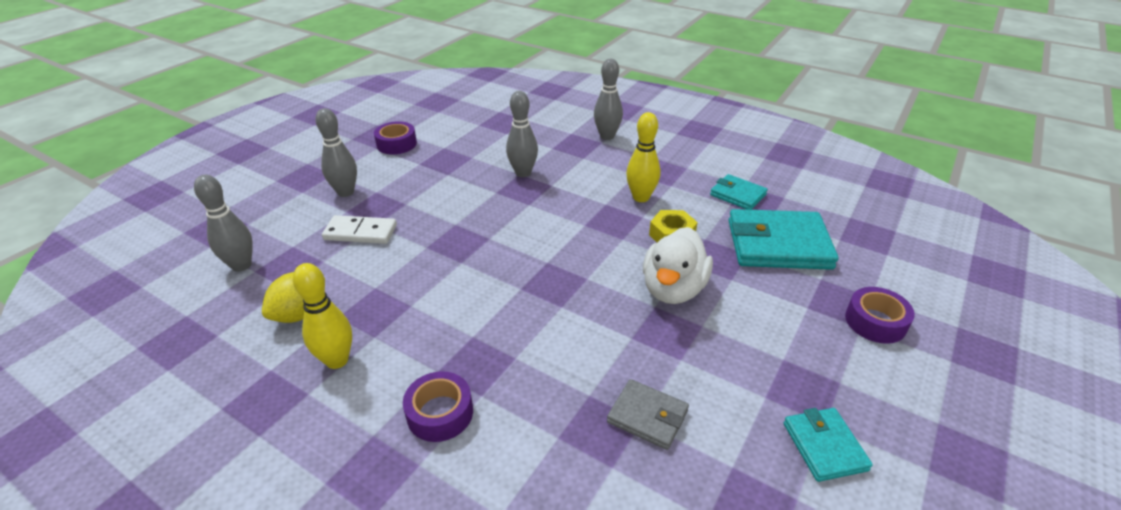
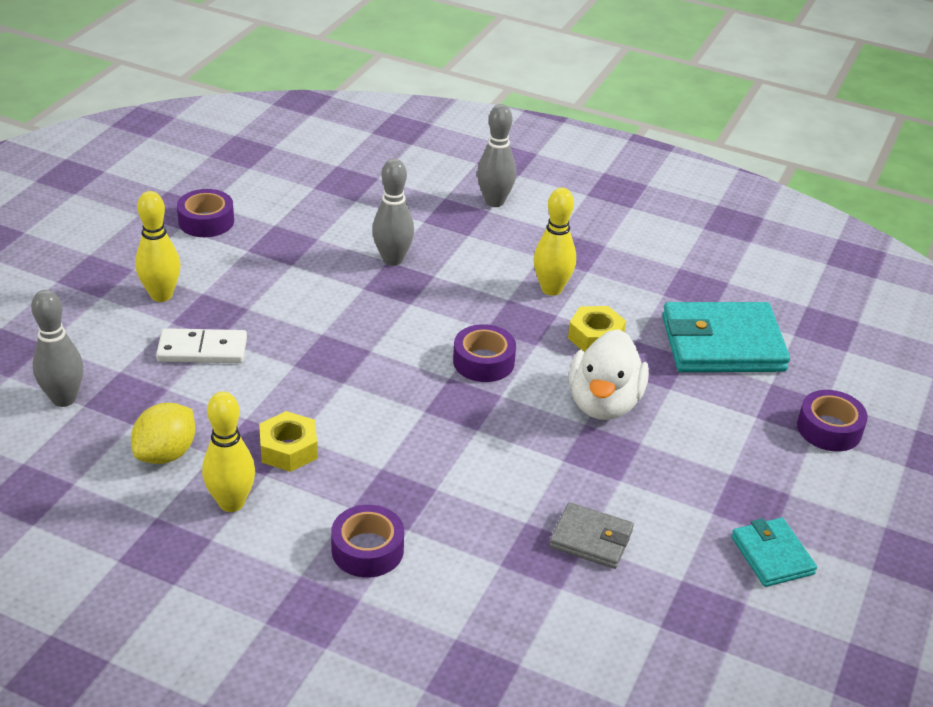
camera: 10 degrees left, 0 degrees up
grey bowling pin [316,108,357,197] -> yellow bowling pin [135,191,180,302]
turquoise wallet [710,174,768,210] -> none
none -> yellow nut [259,411,318,472]
none -> purple tape [453,324,516,382]

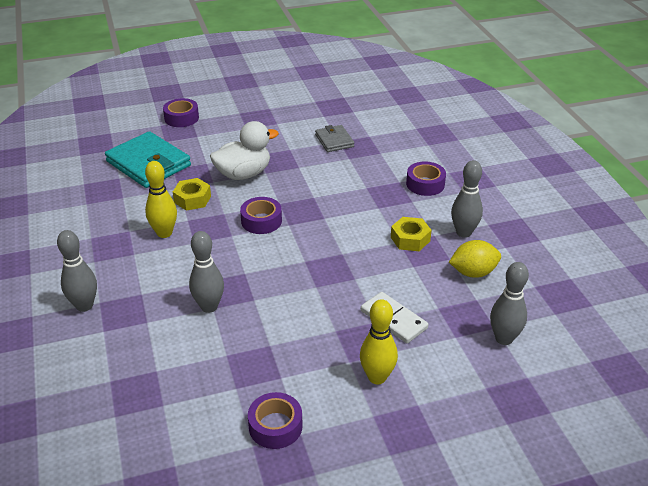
camera: 130 degrees left, 0 degrees up
yellow bowling pin [202,392,255,512] -> grey bowling pin [451,160,483,238]
turquoise wallet [731,518,817,587] -> none

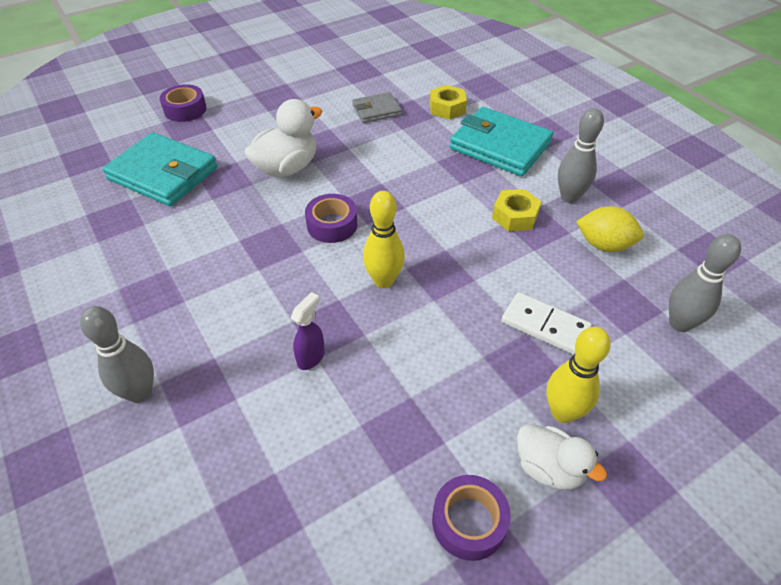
camera: 15 degrees left, 10 degrees up
yellow bowling pin [145,161,177,238] -> yellow bowling pin moved to [363,191,405,288]
yellow nut [173,178,211,211] -> yellow nut moved to [430,85,467,119]
grey bowling pin [189,231,224,313] -> purple spray bottle [291,292,325,370]
grey wallet [315,125,354,152] -> grey wallet turned 75 degrees counterclockwise [352,92,402,123]
purple tape [406,162,446,196] -> turquoise wallet [450,107,553,176]
yellow lemon [449,240,501,278] -> yellow lemon turned 45 degrees clockwise [576,206,644,252]
none -> white duck [517,424,607,490]

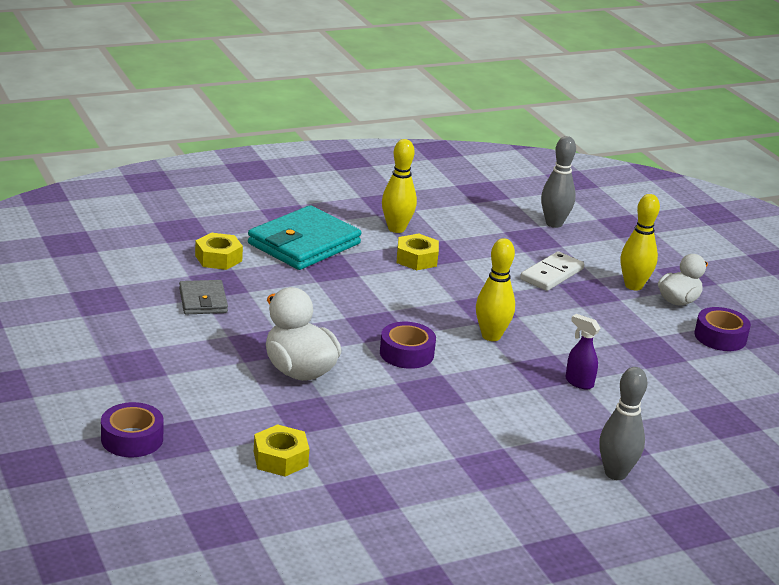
camera: 85 degrees left, 20 degrees down
turquoise wallet [103,132,218,206] -> yellow nut [254,424,309,477]
grey bowling pin [558,108,604,203] -> yellow bowling pin [382,139,417,233]
yellow lemon [576,206,644,252] -> none

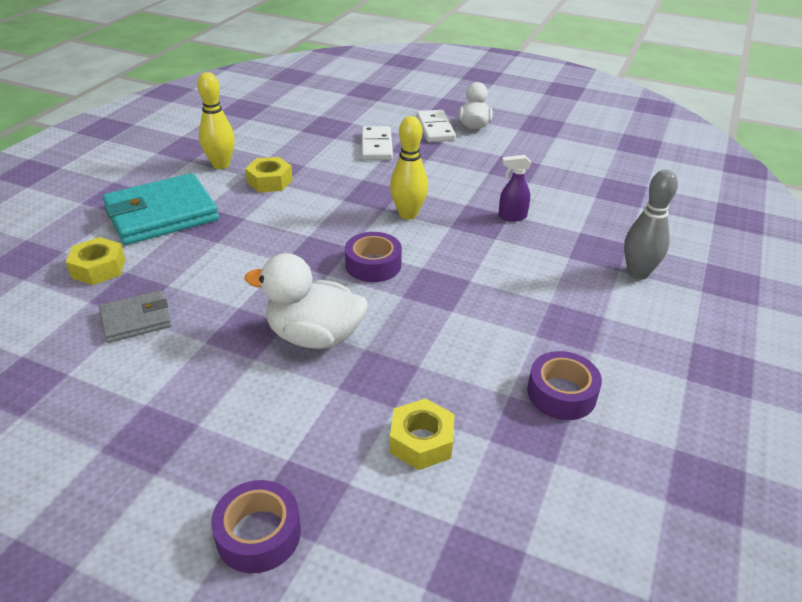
camera: 40 degrees left, 10 degrees up
grey wallet [179,280,228,314] -> grey wallet turned 60 degrees counterclockwise [99,290,171,343]
turquoise wallet [248,205,361,270] -> turquoise wallet turned 60 degrees clockwise [102,173,219,245]
grey bowling pin [541,136,576,228] -> none
yellow bowling pin [621,194,660,291] -> white domino [417,110,456,142]
purple tape [695,307,751,351] -> purple tape moved to [527,351,602,420]

